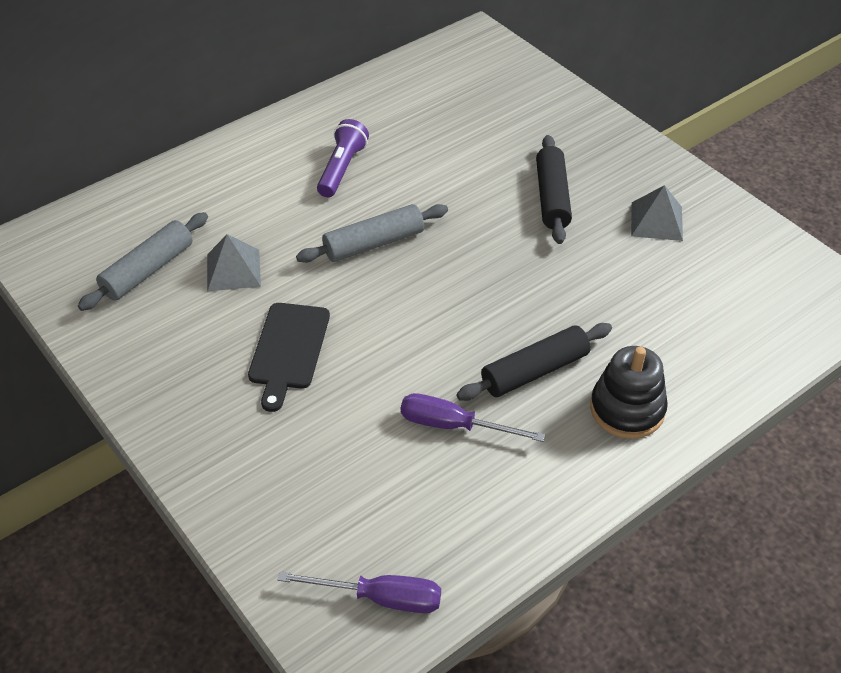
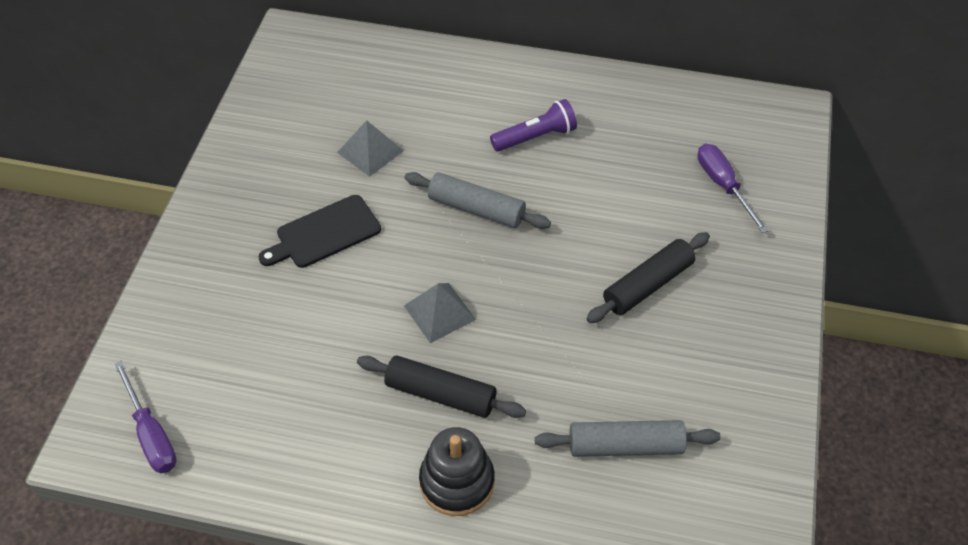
camera: 50 degrees right, 5 degrees up
grey rolling pin [78,212,208,311] -> grey rolling pin moved to [535,420,720,457]
purple screwdriver [401,393,545,442] -> purple screwdriver moved to [697,144,769,233]
grey pyramid [631,185,683,241] -> grey pyramid moved to [404,283,476,343]

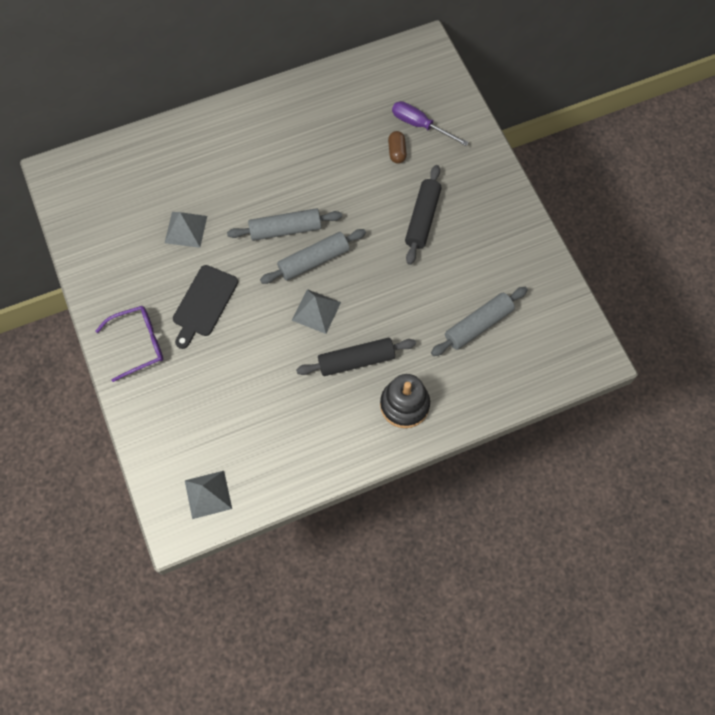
camera: 35 degrees left, 15 degrees up
purple screwdriver [114,361,177,473] -> grey pyramid [185,471,232,519]
purple flashlight [490,99,577,152] -> none
none -> purple glasses [95,306,163,382]
none -> grey rolling pin [260,229,366,284]
none -> brown capsule [388,131,407,164]

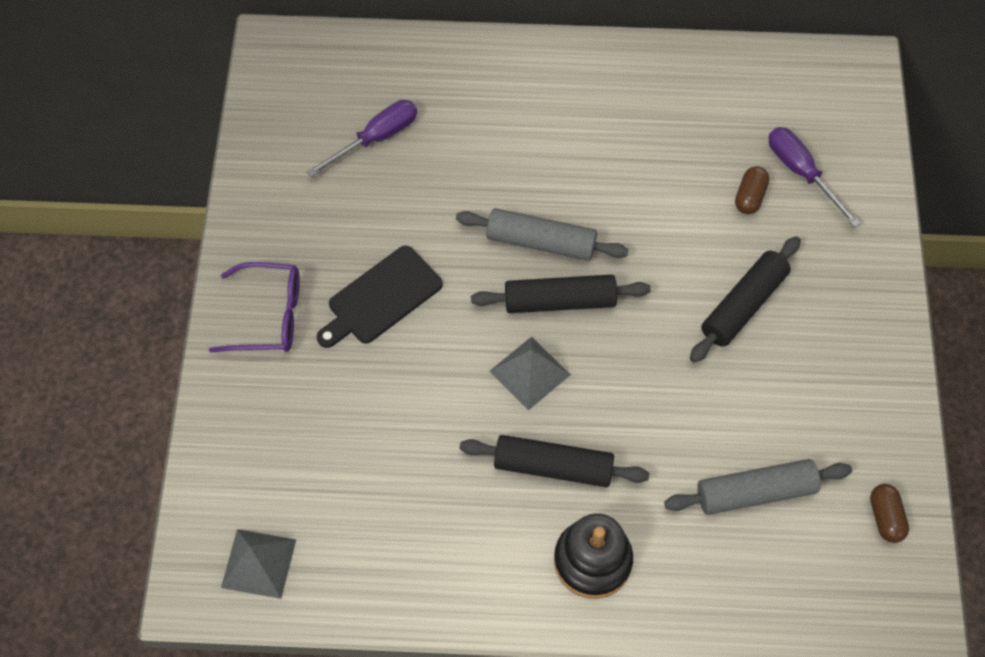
camera: 25 degrees right, 5 degrees down
grey pyramid [165,212,207,248] -> none
grey rolling pin [260,229,366,284] -> black rolling pin [471,275,651,313]
none -> purple screwdriver [306,100,417,177]
none -> brown capsule [870,484,909,543]

